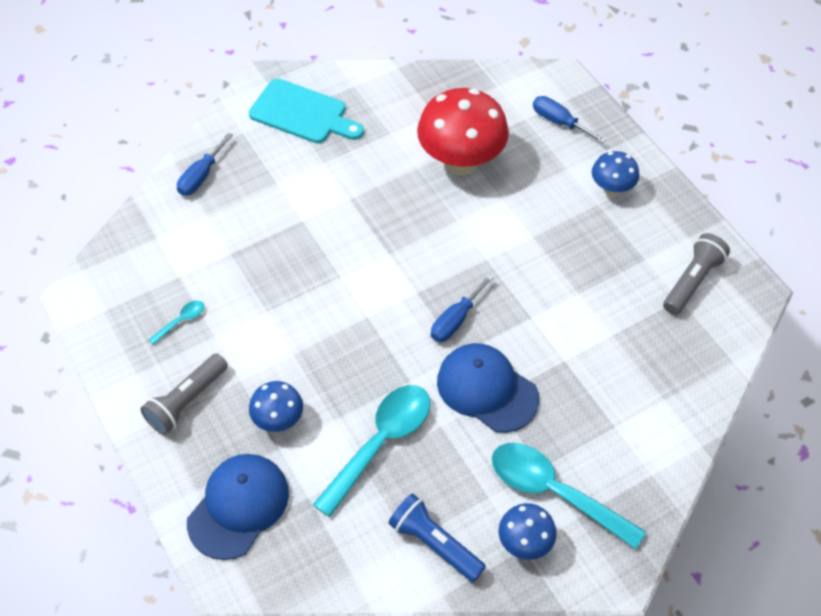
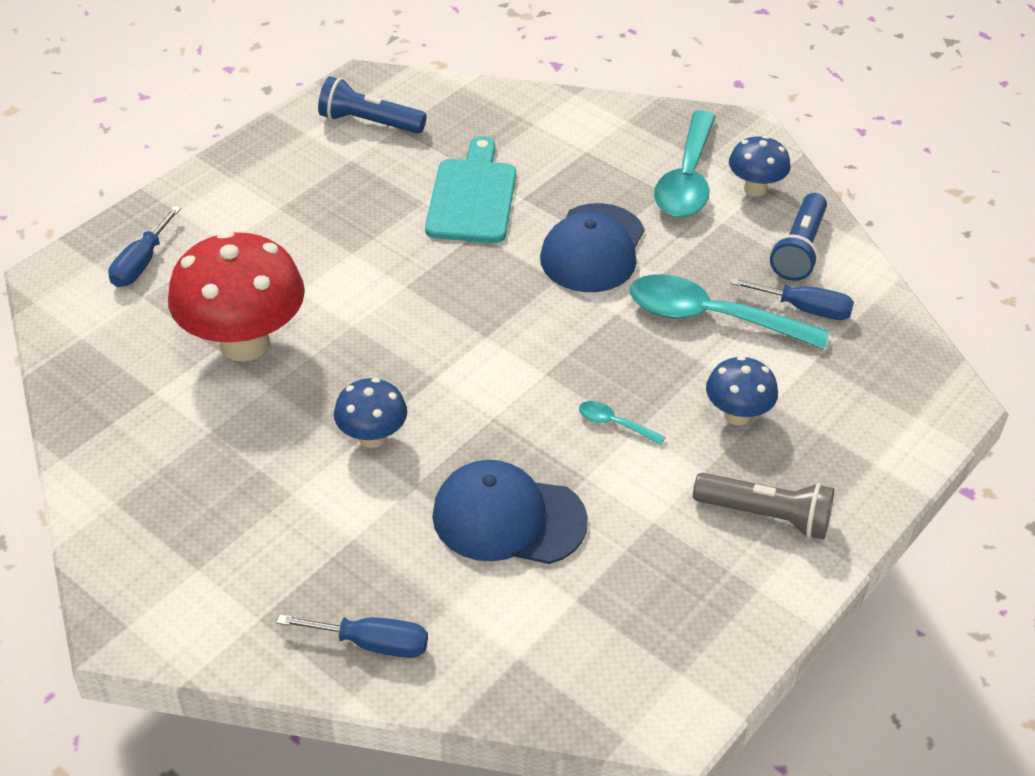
camera: 110 degrees left, 10 degrees down
turquoise spoon [149,300,204,345] -> turquoise spoon moved to [579,401,666,445]
blue cap [187,454,289,560] -> blue cap moved to [432,460,588,564]
turquoise cutting board [249,79,364,143] -> turquoise cutting board moved to [425,136,516,243]
blue screwdriver [431,274,494,342] -> blue screwdriver moved to [730,278,854,320]
blue mushroom [592,151,640,196] -> blue mushroom moved to [334,378,407,448]
grey flashlight [663,233,730,315] -> blue flashlight [318,76,427,134]

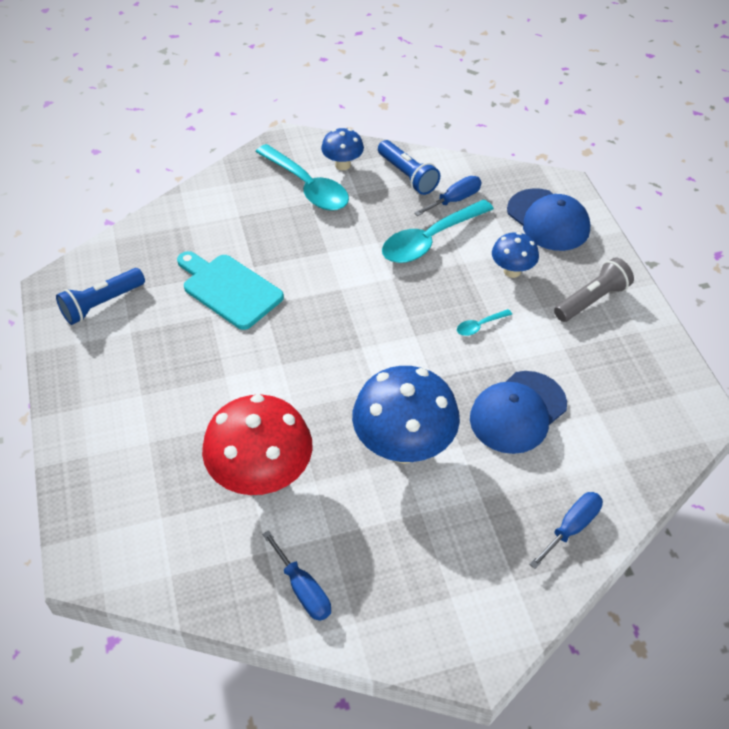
camera: 55 degrees left, 5 degrees up
blue screwdriver [108,206,181,287] -> blue screwdriver moved to [262,530,331,621]
blue mushroom [334,378,407,448] -> blue mushroom [352,366,460,464], size x1.92
blue cap [540,203,644,292] -> blue cap moved to [507,188,591,251]

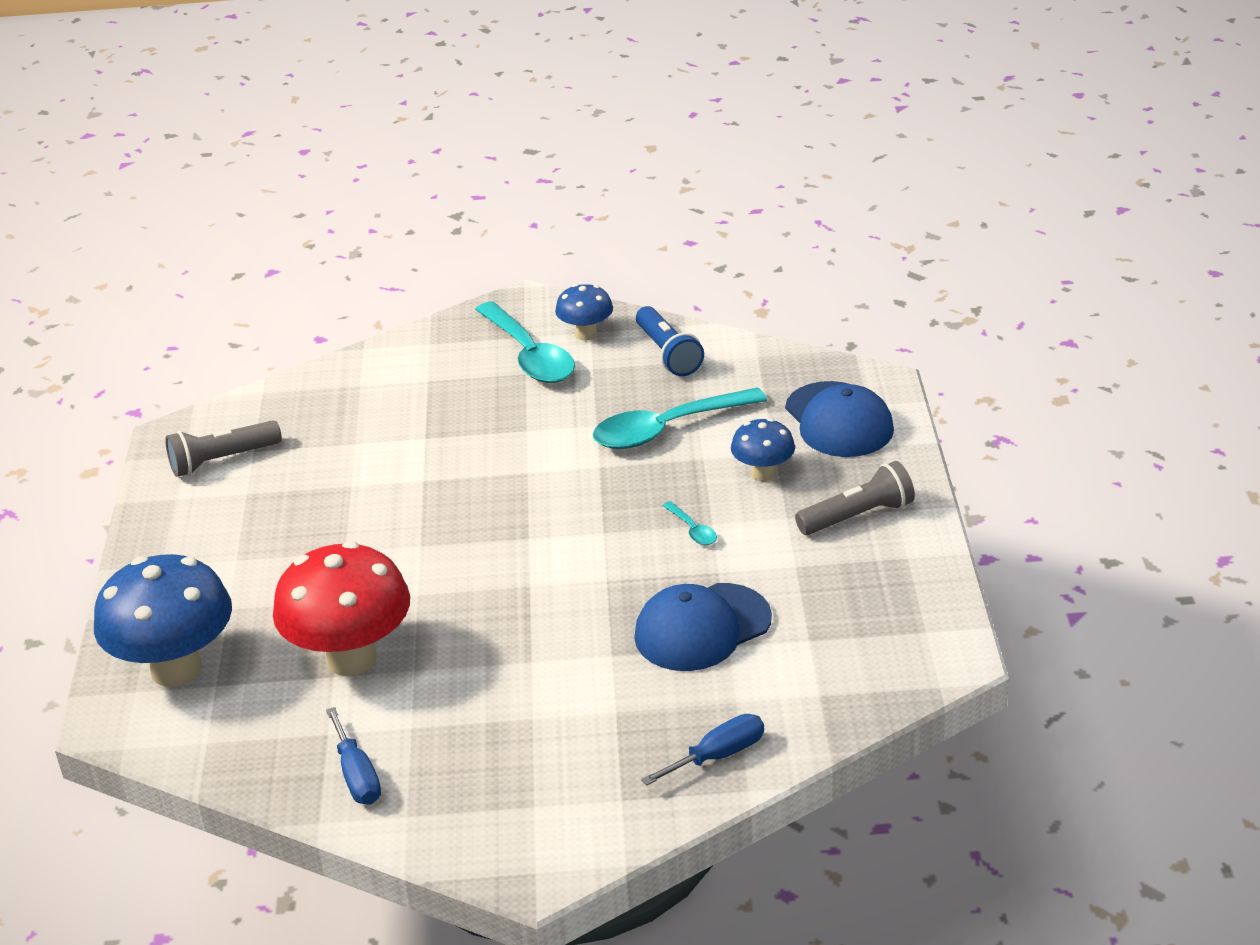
camera: 15 degrees right, 15 degrees down
blue flashlight [56,268,145,325] -> grey flashlight [165,420,282,477]
turquoise cutting board [177,251,284,330] -> none
blue mushroom [352,366,460,464] -> blue mushroom moved to [94,554,232,687]
blue screwdriver [414,176,482,216] -> none
turquoise spoon [457,309,512,336] -> turquoise spoon turned 105 degrees counterclockwise [662,501,717,545]

